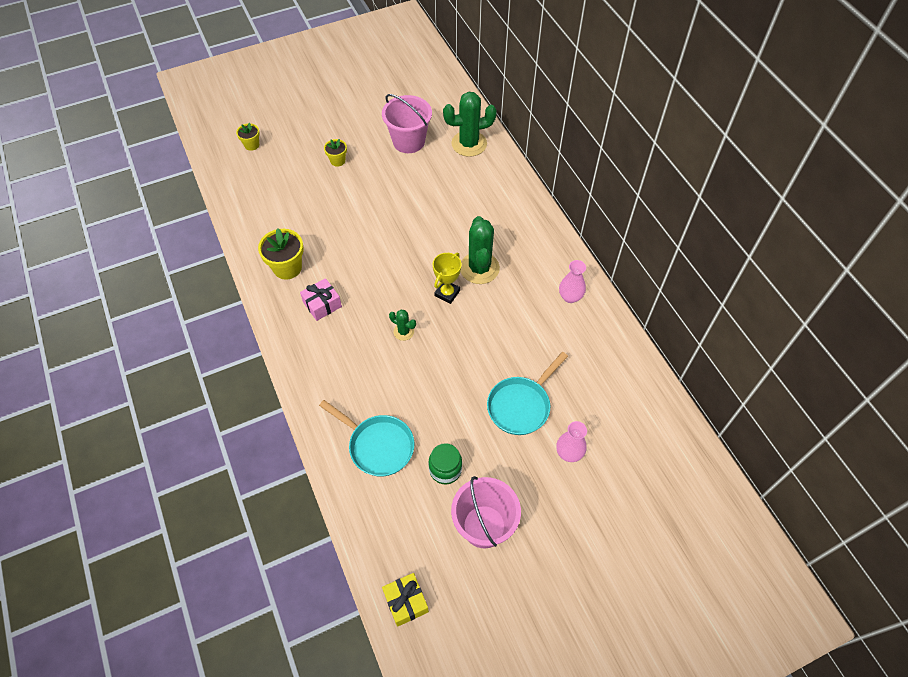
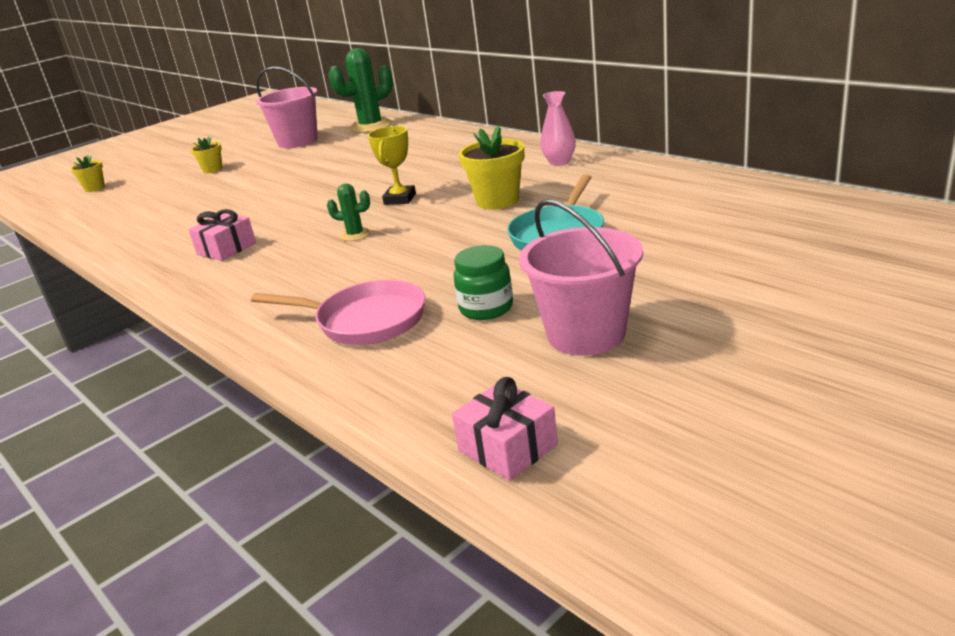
camera: 15 degrees left, 30 degrees down
yellow flower pot [258,228,304,280] -> yellow flower pot moved to [459,125,525,209]
turquoise pan [319,400,414,477] -> pink pan [251,280,425,345]
yellow gift [382,573,429,627] -> pink gift [452,377,558,481]
green cactus [461,216,500,284] -> none
pink vase [556,421,587,462] -> none

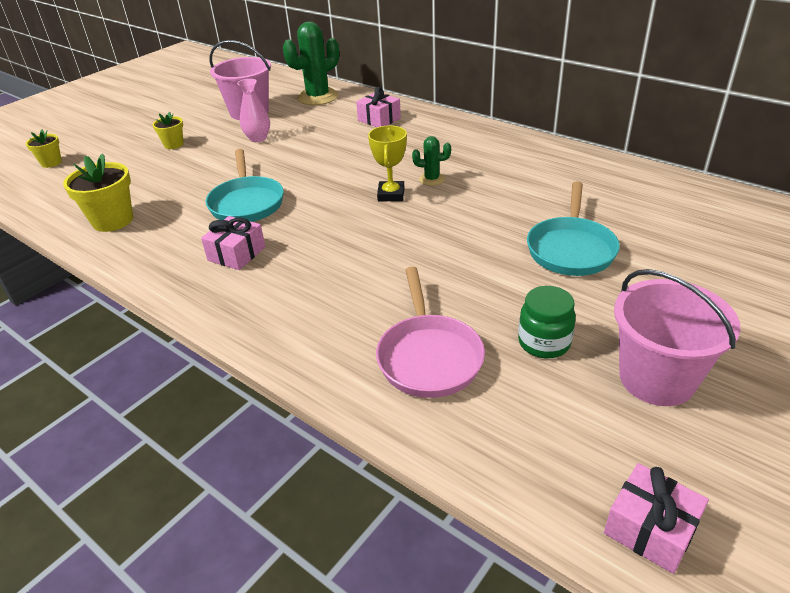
camera: 10 degrees left, 10 degrees up
pink pan [251,280,425,345] -> pink pan turned 75 degrees clockwise [376,267,485,398]
green cactus [327,183,371,241] -> green cactus moved to [412,136,451,186]
yellow flower pot [459,125,525,209] -> yellow flower pot moved to [63,153,133,232]
pink vase [540,91,576,166] -> pink vase moved to [237,79,270,142]
none -> turquoise pan [205,149,284,222]
none -> pink gift [356,87,401,127]

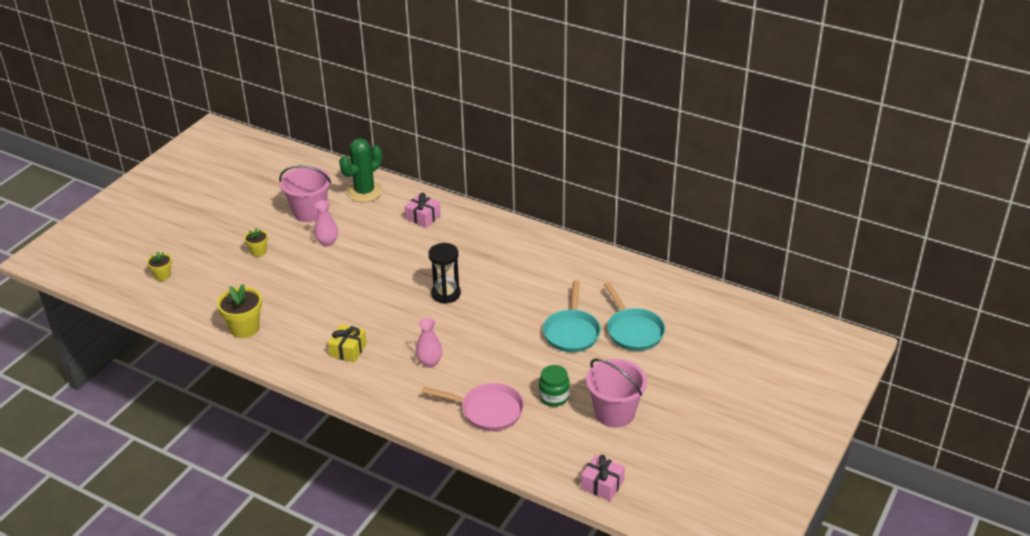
camera: 10 degrees left, 0 degrees up
pink gift [201,216,265,270] -> yellow gift [328,324,367,362]
turquoise pan [205,149,284,222] -> turquoise pan moved to [604,282,665,351]
yellow trophy [368,125,407,201] -> black hourglass [428,243,461,304]
pink pan [376,267,485,398] -> pink pan turned 60 degrees counterclockwise [421,383,524,431]
green cactus [412,136,451,186] -> none
none -> pink vase [416,318,443,368]

